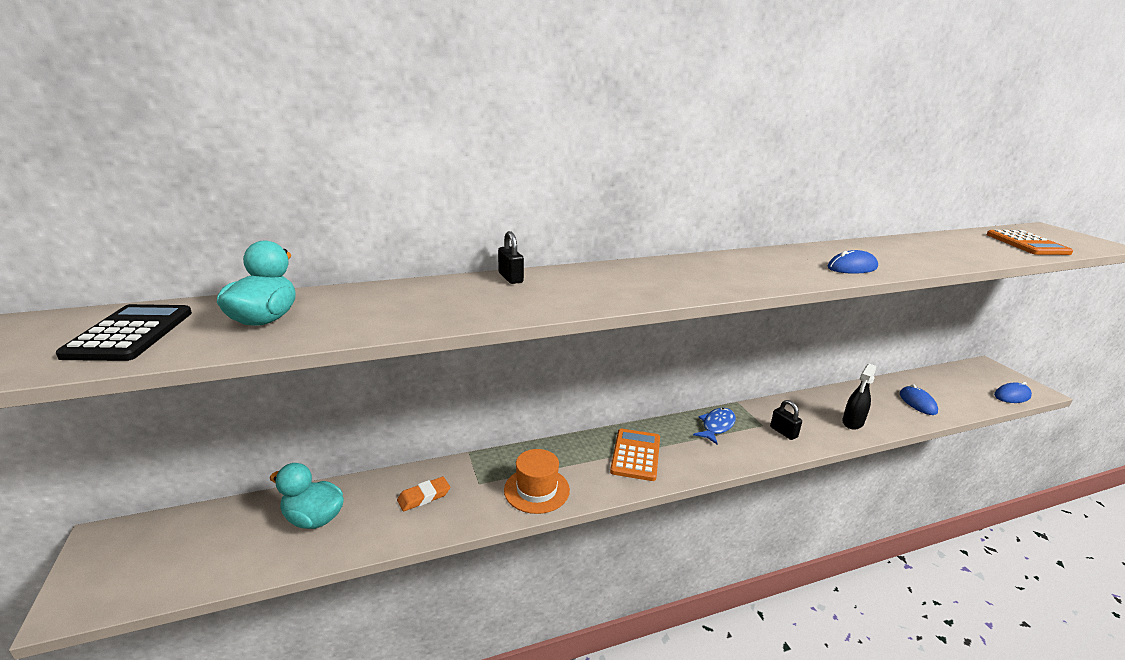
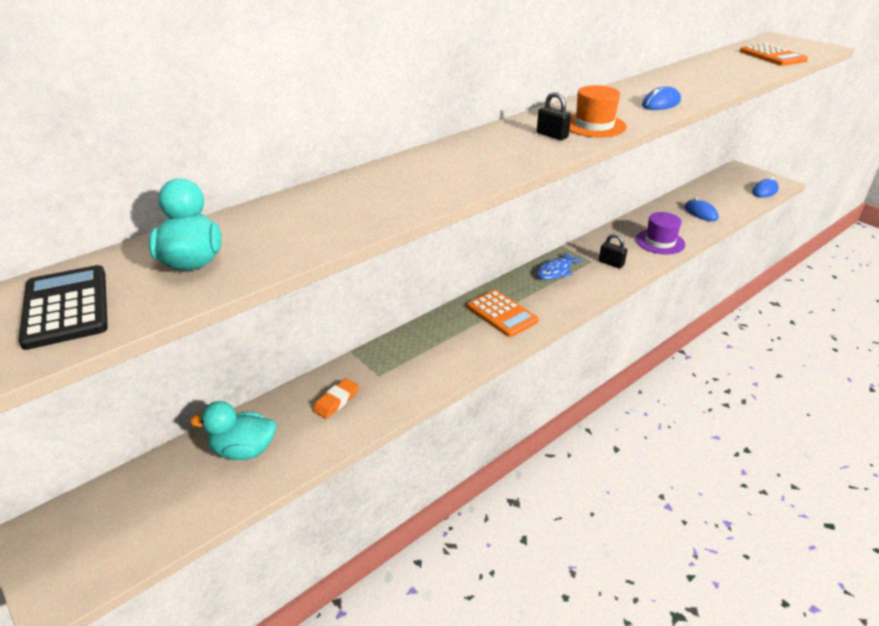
camera: 20 degrees left, 10 degrees up
black padlock [498,231,524,284] -> black padlock moved to [537,92,571,140]
orange hat [504,449,570,514] -> orange hat moved to [569,85,627,138]
orange calculator [610,429,660,481] -> orange calculator turned 150 degrees clockwise [467,290,539,337]
blue fish [693,408,736,444] -> blue fish turned 150 degrees counterclockwise [537,252,583,280]
black spray bottle [842,364,876,430] -> purple hat [636,212,685,254]

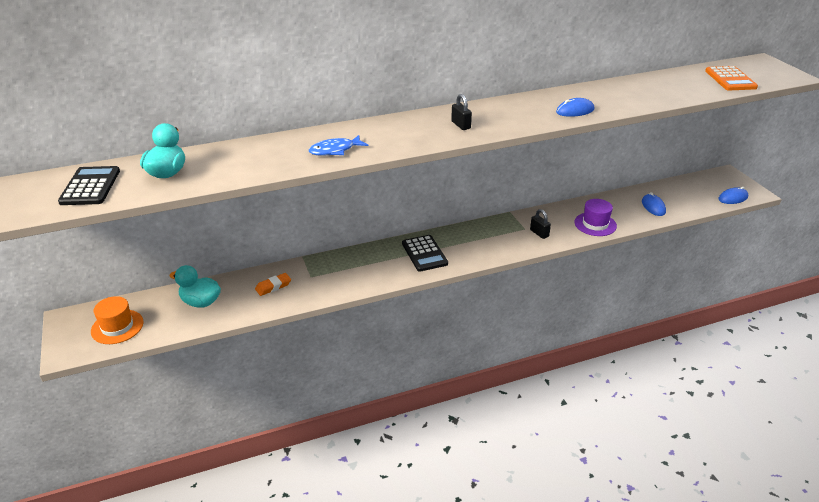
camera: 20 degrees right, 0 degrees up
orange calculator [467,290,539,337] -> black calculator [402,235,448,272]
blue fish [537,252,583,280] -> blue fish moved to [309,135,368,156]
orange hat [569,85,627,138] -> orange hat moved to [91,296,144,344]

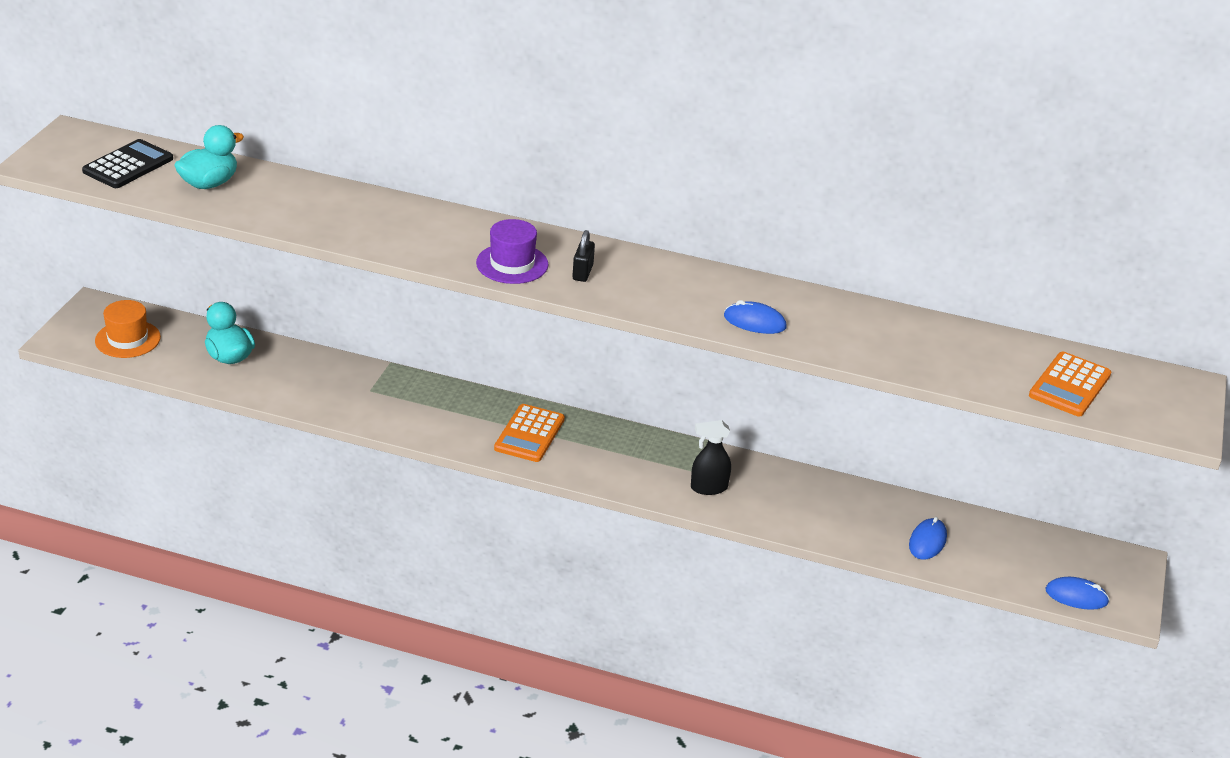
camera: 35 degrees right, 0 degrees up
orange eraser [255,273,291,296] -> none
blue fish [309,135,368,156] -> none
black calculator [402,235,448,272] -> orange calculator [494,404,565,462]
black padlock [530,209,551,239] -> black spray bottle [691,420,731,495]
purple hat [574,199,617,236] -> purple hat moved to [476,219,548,284]

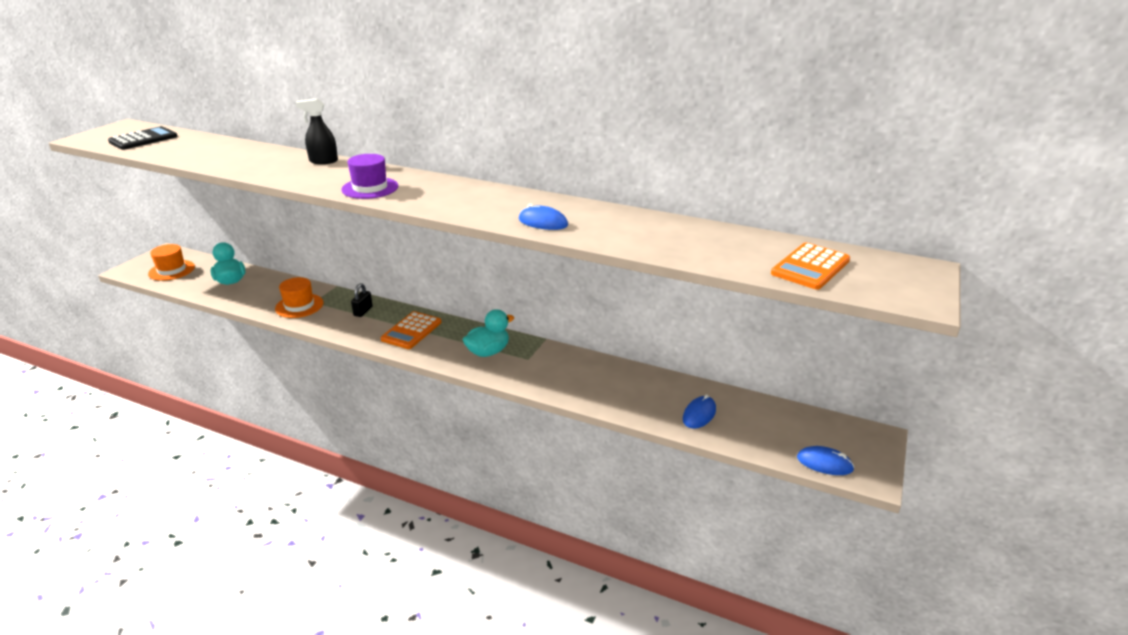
camera: 10 degrees right, 5 degrees down
turquoise duck [174,125,244,189] -> turquoise duck moved to [463,309,514,357]
black padlock [572,230,595,282] -> black padlock moved to [351,283,373,317]
black spray bottle [691,420,731,495] -> black spray bottle moved to [296,98,338,164]
none -> orange hat [275,277,324,318]

